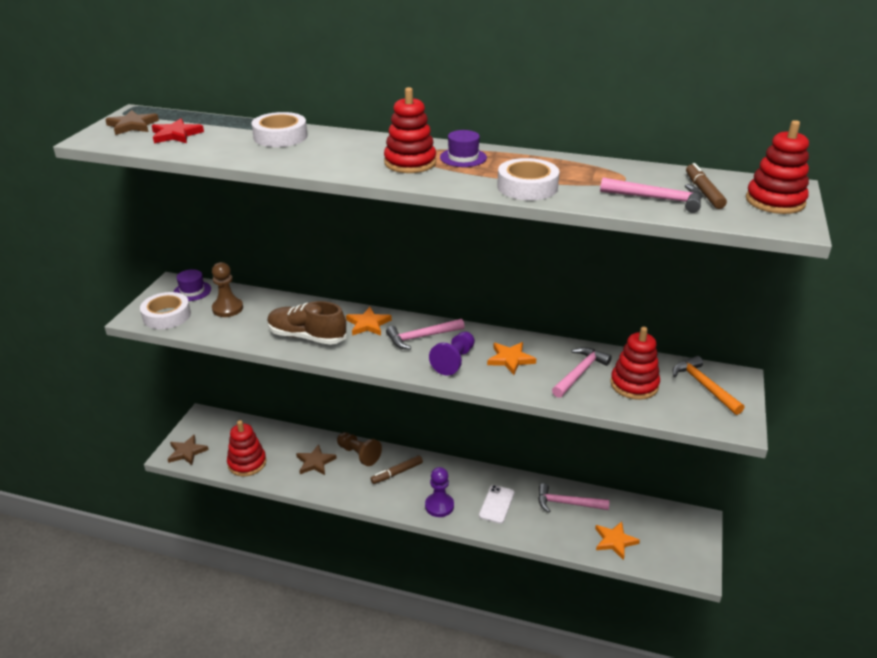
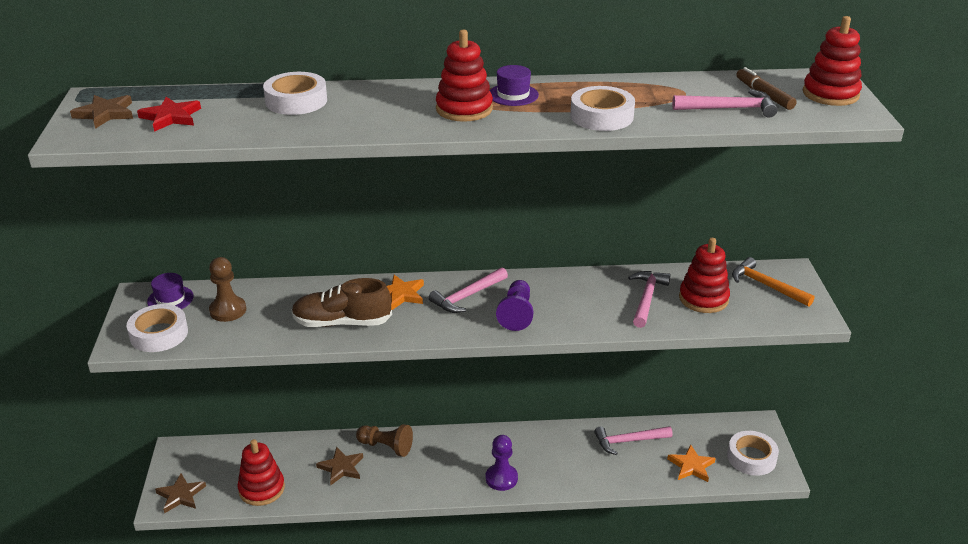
camera: 20 degrees left, 0 degrees up
brown marker [371,455,423,484] -> none
white phone [479,485,514,524] -> none
orange star [487,342,536,375] -> none
none -> white tape [727,431,779,476]

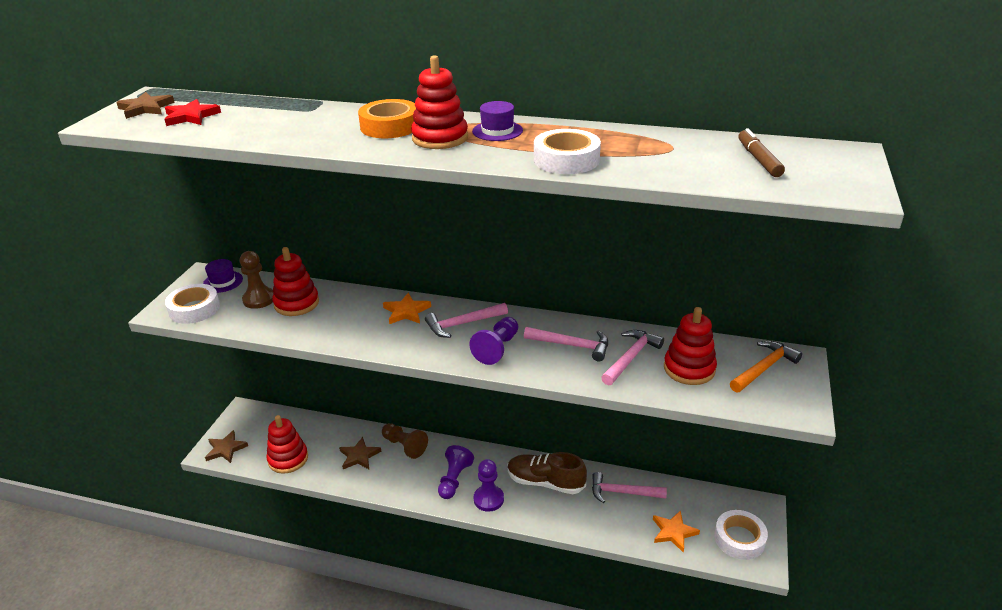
camera: 20 degrees right, 0 degrees up
white tape [263,72,327,115] -> none
brown shoe [291,278,392,327] -> brown shoe moved to [508,452,587,494]
pink hammer [672,89,778,117] -> pink hammer moved to [524,327,608,362]
orange hammer [732,257,815,307] -> orange hammer turned 75 degrees clockwise [730,341,802,393]
red stacking toy [803,16,862,106] -> red stacking toy moved to [272,247,319,316]
none -> orange tape [358,99,416,138]
none -> purple pawn [438,445,474,499]

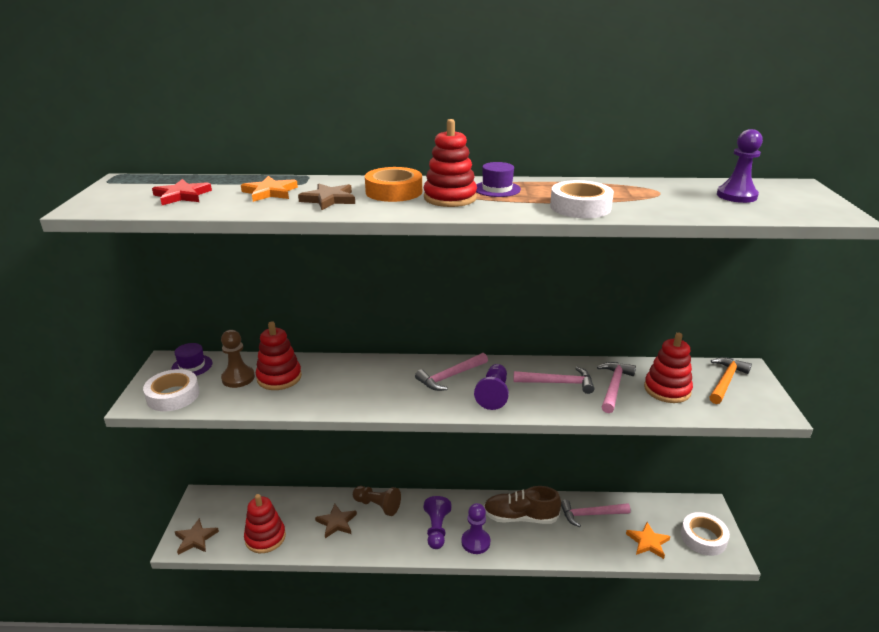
camera: 15 degrees left, 5 degrees down
brown star [116,92,175,119] -> brown star moved to [298,183,355,210]
orange star [383,293,431,324] -> orange star moved to [241,176,298,202]
brown marker [738,128,785,177] -> purple pawn [717,129,763,203]

